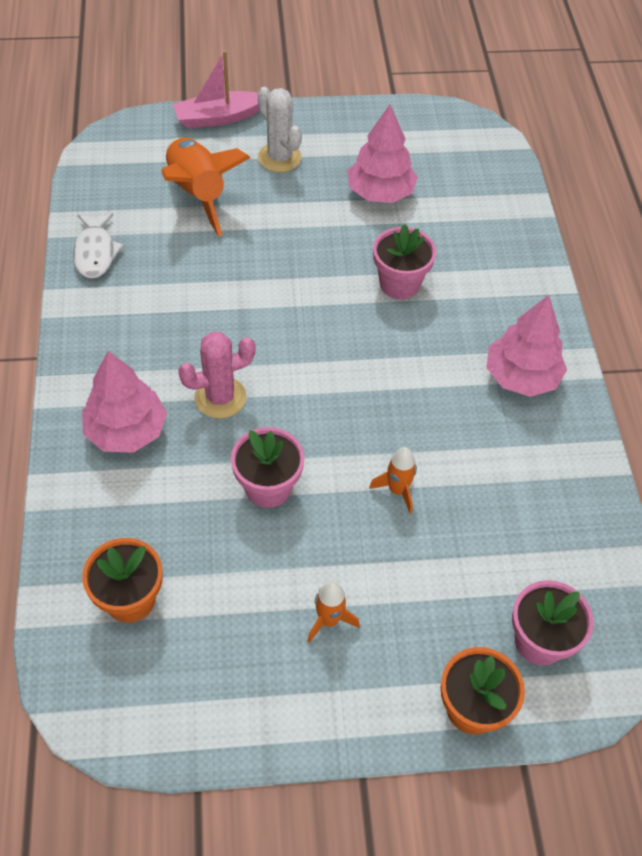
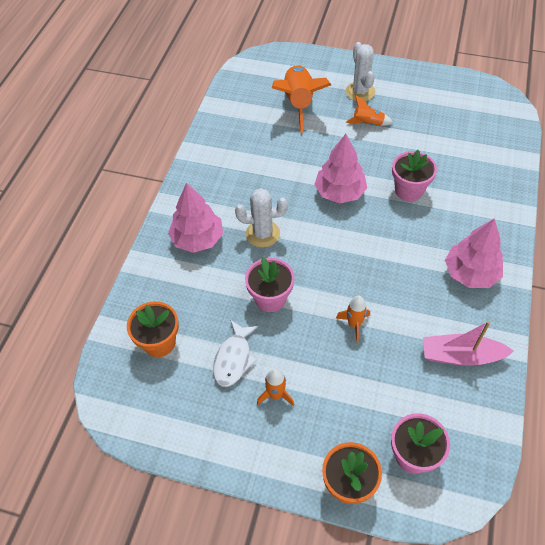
camera: 25 degrees right, 0 degrees up
white fish [73,213,124,279] -> white fish moved to [213,320,258,387]
pink boat [173,50,260,129] -> pink boat moved to [423,321,514,366]
pink cactus [178,332,256,418] -> white cactus [235,188,288,248]
pink tree [347,104,418,203] -> pink tree moved to [314,134,367,203]
none -> orange rocket [346,95,393,126]

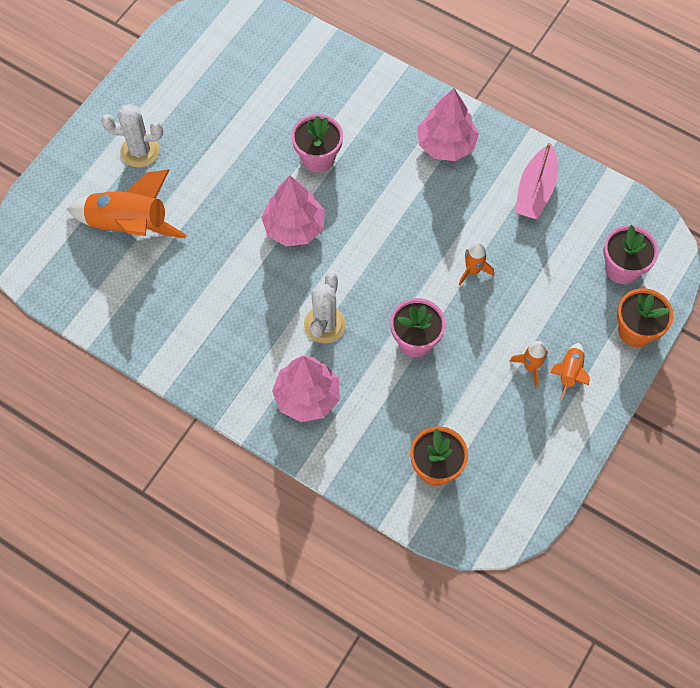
camera: 75 degrees left, 10 degrees up
white fish [213,320,258,387] -> none
orange rocket [346,95,393,126] -> orange rocket moved to [550,343,590,400]

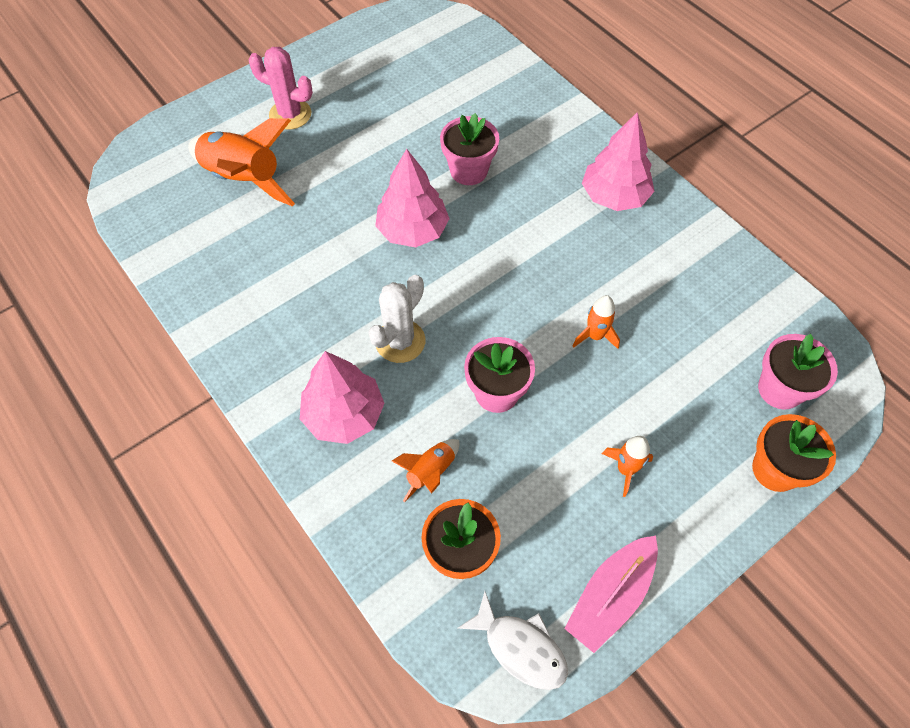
camera: 20 degrees right, 5 degrees down
white cactus [101,104,163,168] -> pink cactus [249,47,313,130]
pink boat [515,143,558,220] -> pink boat moved to [564,536,658,653]
orange rocket [550,343,590,400] -> orange rocket moved to [392,439,459,502]
none -> white fish [457,591,568,690]

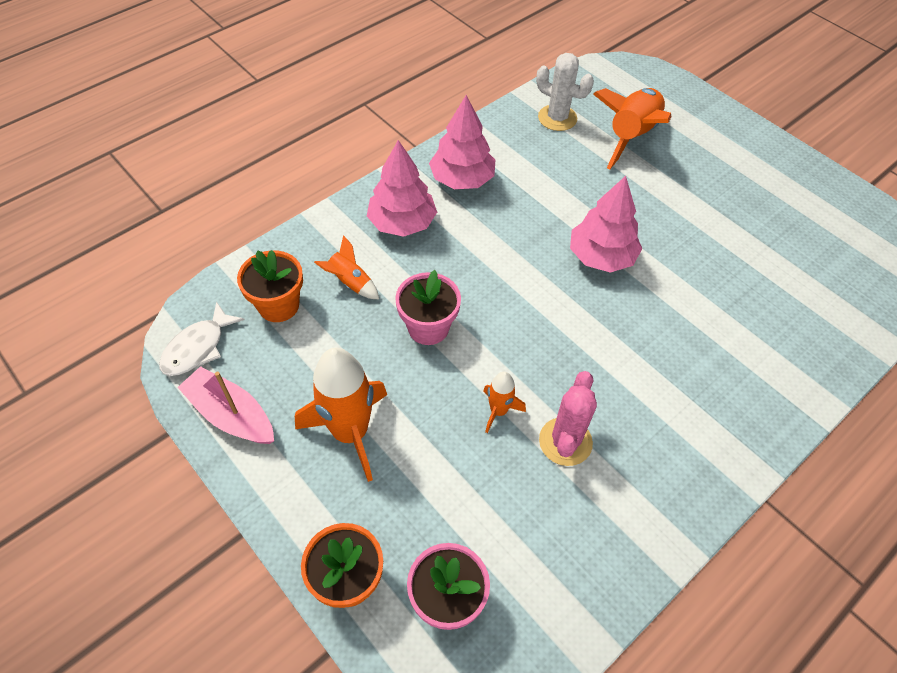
camera: 85 degrees right, 5 degrees down
pink cactus [249,47,313,130] -> pink cactus moved to [539,371,597,466]
white cactus [368,275,425,363] -> white cactus moved to [536,53,594,131]
pink flower pot [440,113,499,185] -> none
pink tree [582,112,655,211] -> pink tree moved to [429,95,495,189]
orange rocket [602,436,653,497] -> orange rocket [295,347,387,482], size x2.01

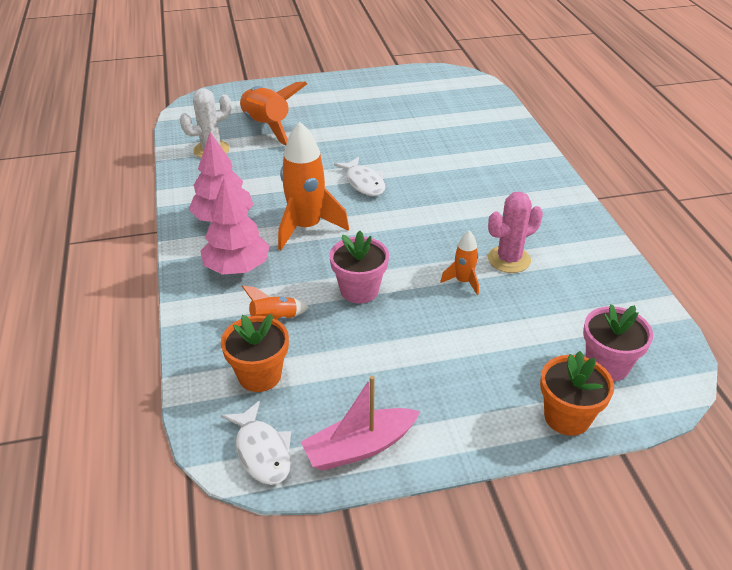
camera: 60 degrees left, 15 degrees down
orange rocket [295,347,387,482] -> orange rocket moved to [278,122,349,250]
pink cactus [539,371,597,466] -> pink cactus turned 75 degrees counterclockwise [488,192,543,273]
pink tree [570,176,642,273] -> white fish [334,157,385,196]

